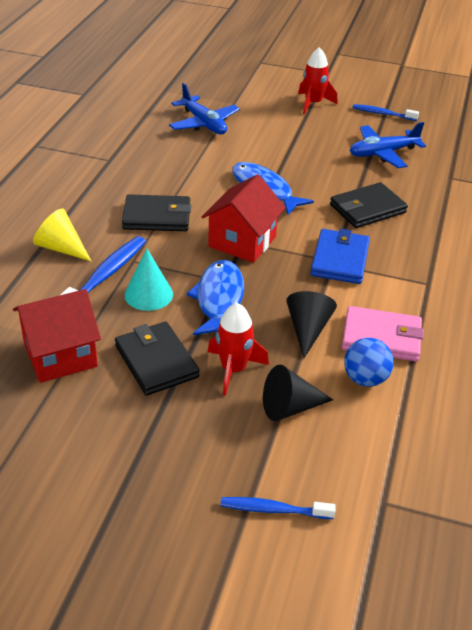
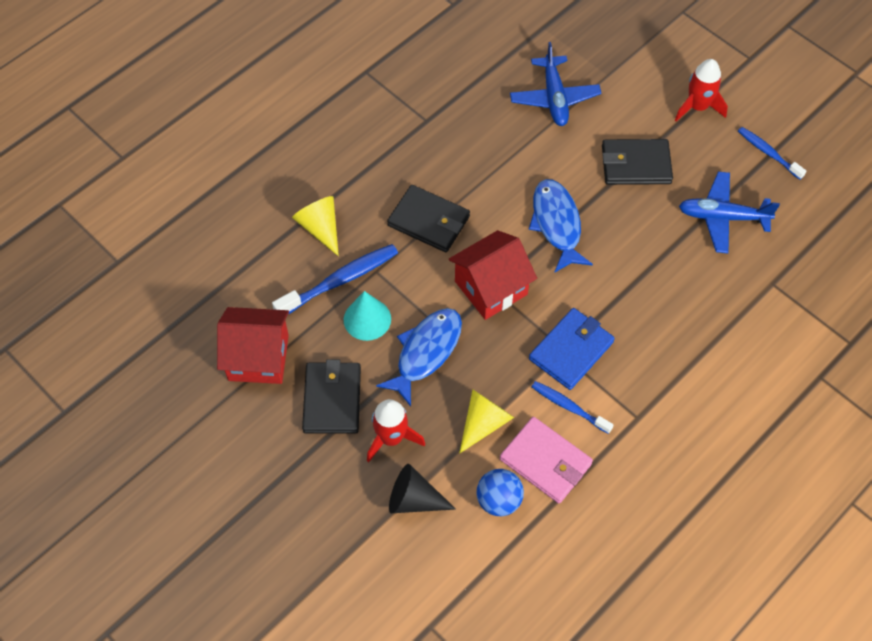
camera: 30 degrees right, 20 degrees up
blue toothbrush [220,497,336,519] -> blue toothbrush moved to [532,381,614,434]
black cone [286,291,337,358] -> yellow cone [459,389,514,454]
black wallet [330,182,408,228] -> black wallet moved to [602,139,673,185]

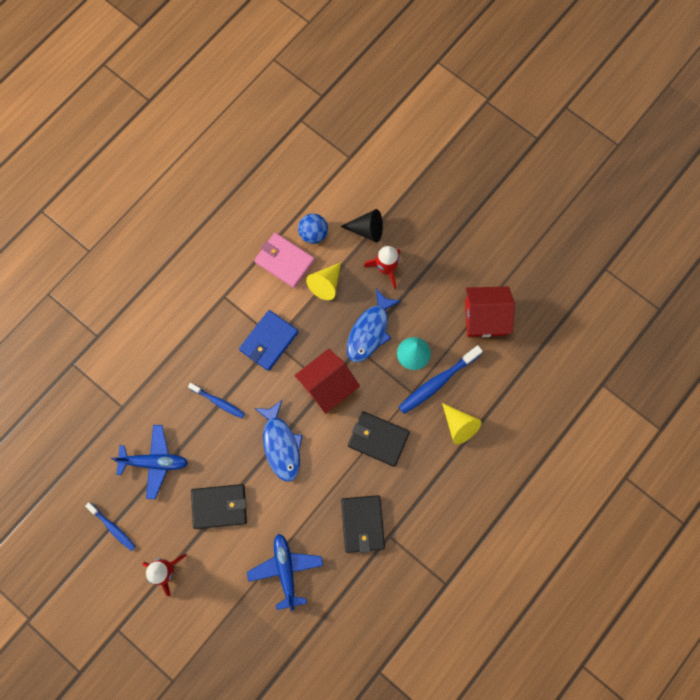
camera: 175 degrees right, 15 degrees up
black wallet [302,360,361,434] -> black wallet moved to [341,495,385,553]
blue toothbrush [532,381,614,434] -> blue toothbrush moved to [188,383,245,418]

